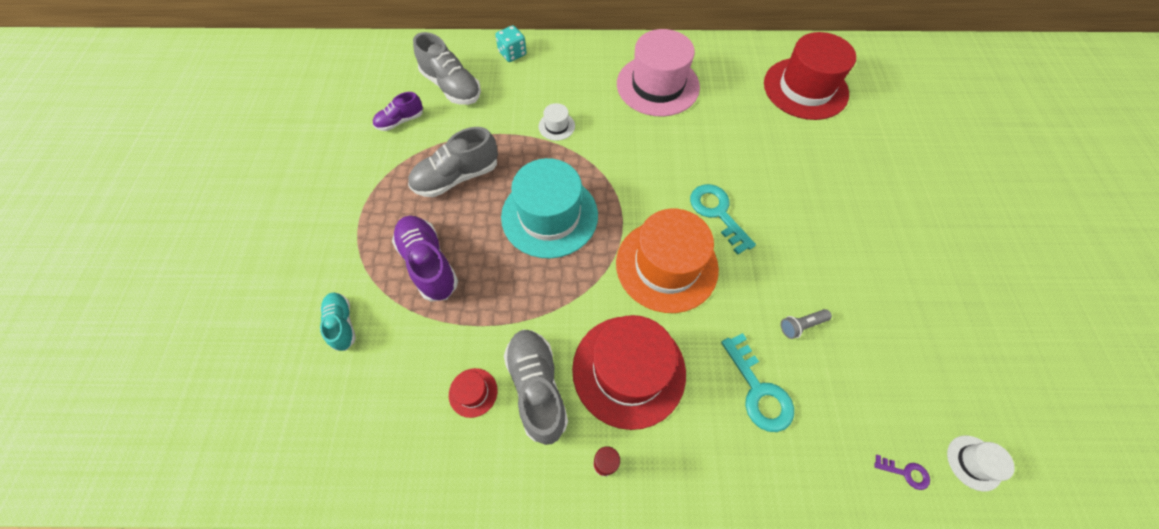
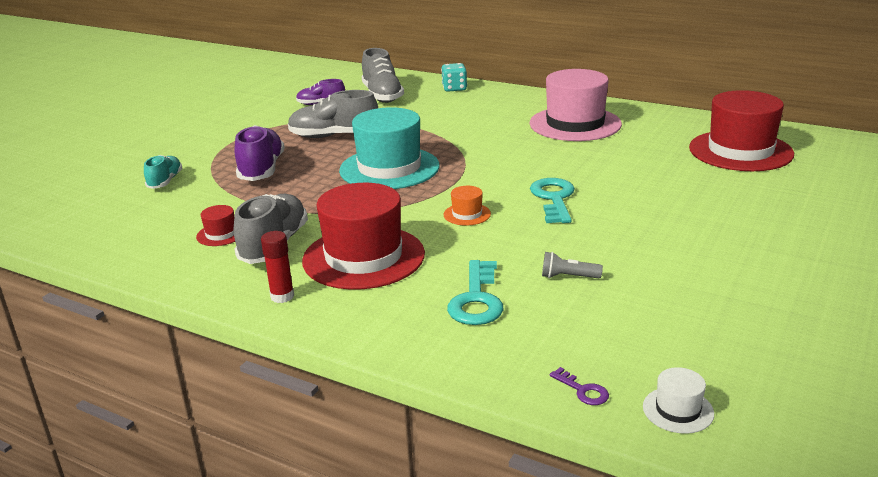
camera: 30 degrees right, 35 degrees down
white hat [538,103,575,141] -> none
orange hat [616,209,719,313] -> orange hat [443,186,491,226], size x0.42

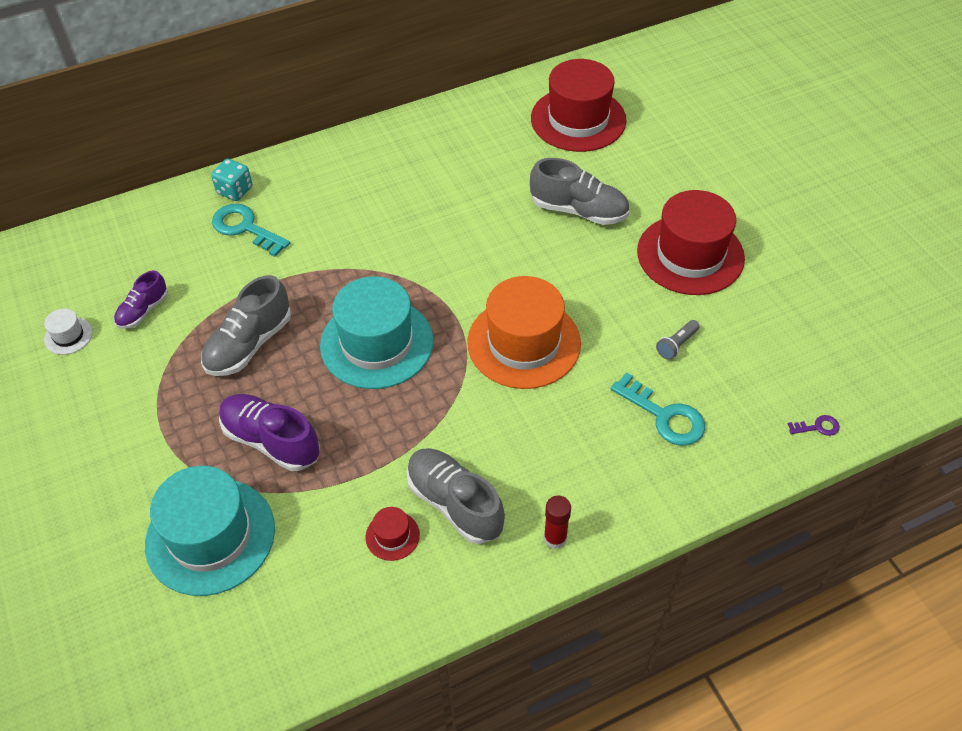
camera: 55 degrees left, 25 degrees up
turquoise shoe [144,155,183,189] -> turquoise hat [145,466,275,596]
red hat [302,183,425,290] -> red hat moved to [637,190,745,295]
grey shoe [362,48,404,103] -> grey shoe moved to [530,158,629,225]
orange hat [443,186,491,226] -> orange hat [467,276,581,389], size x2.38
pink hat [530,69,622,141] -> none
turquoise key [530,178,575,223] -> turquoise key moved to [212,204,290,257]
white hat [643,367,714,434] -> white hat moved to [44,309,93,355]

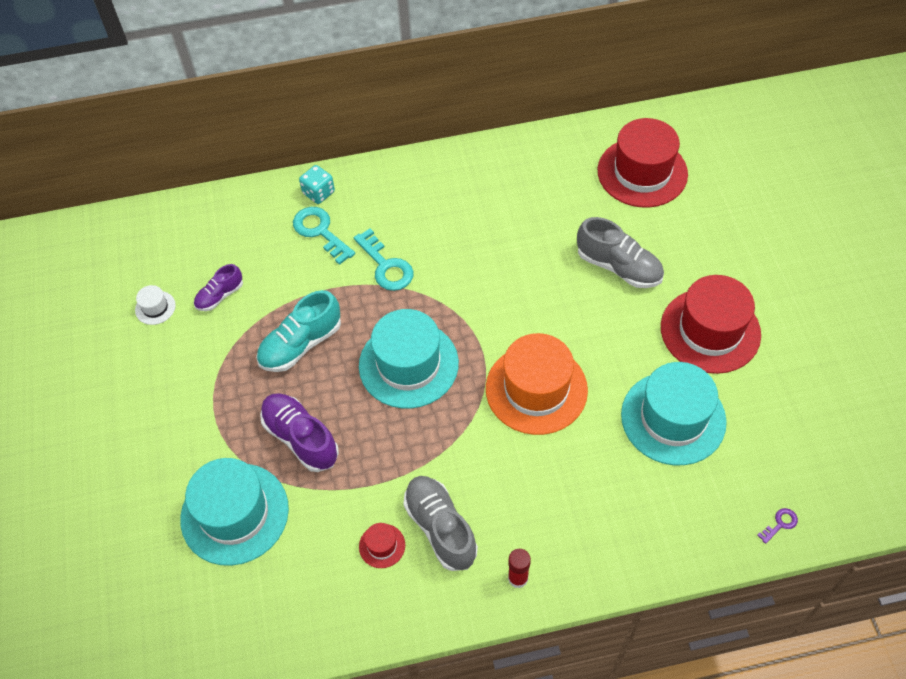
camera: 15 degrees right, 5 degrees up
grey shoe [201,275,291,376] -> turquoise shoe [256,290,341,372]
turquoise key [611,372,705,446] -> turquoise key moved to [354,228,414,291]
grey flashlight [656,320,700,360] -> turquoise hat [621,362,727,465]
purple key [788,415,840,436] -> purple key turned 45 degrees counterclockwise [757,508,798,544]

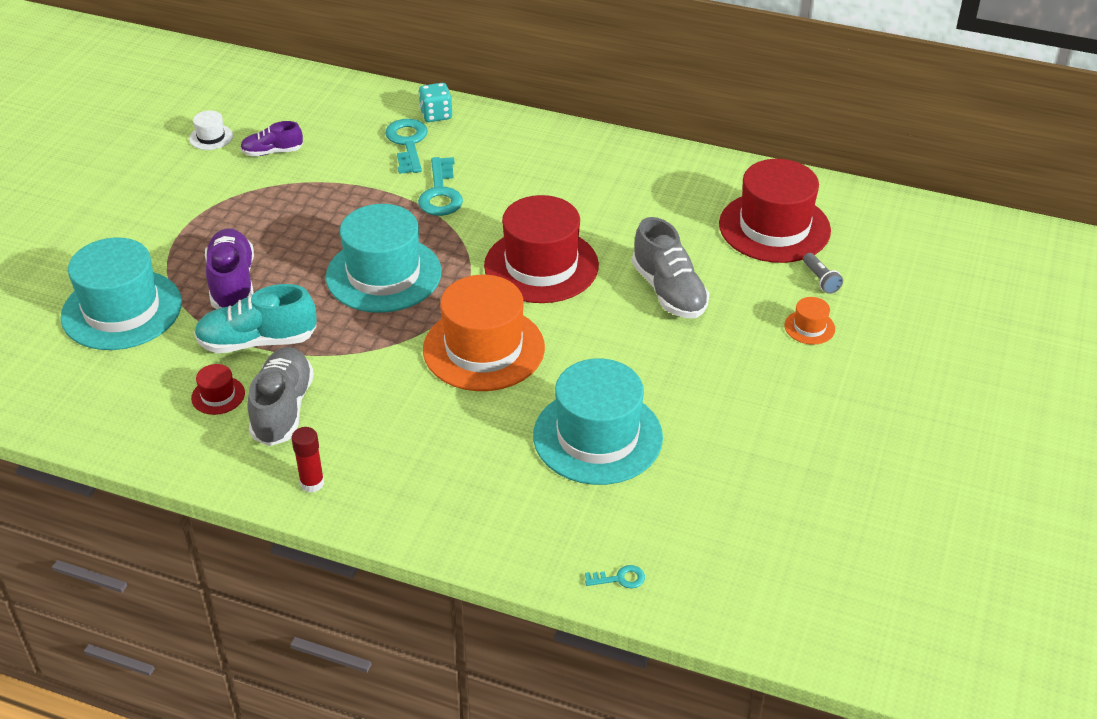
camera: 30 degrees right, 15 degrees down
turquoise shoe [256,290,341,372] -> turquoise shoe moved to [194,284,317,353]
red hat [661,275,761,374] -> red hat moved to [484,195,599,303]
purple key [757,508,798,544] -> turquoise key [585,565,645,589]
none -> orange hat [785,297,835,345]
none -> grey flashlight [803,253,843,294]

